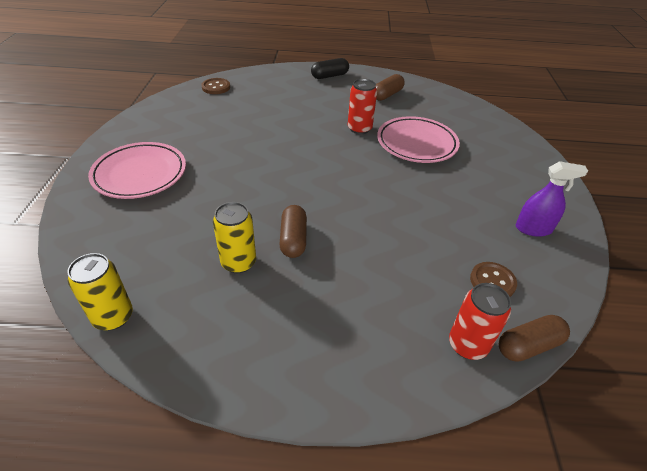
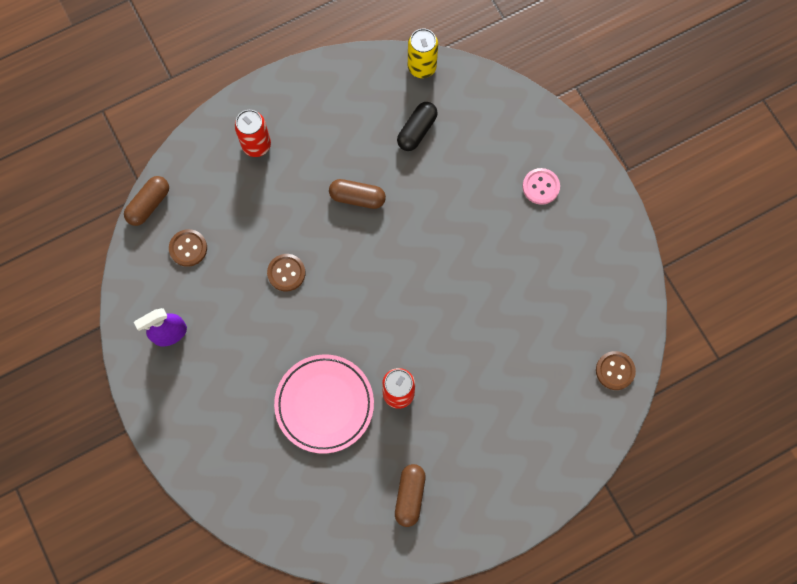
camera: 150 degrees right, 30 degrees up
pink plate [88,142,186,199] -> pink button [522,168,560,205]
yellow can [213,202,256,273] -> none
brown capsule [279,205,307,258] -> brown capsule turned 45 degrees counterclockwise [329,179,386,209]
black capsule [311,58,349,79] -> black capsule moved to [397,102,438,151]
red can [449,283,511,360] -> red can moved to [234,110,271,157]
none -> brown button [267,254,305,291]

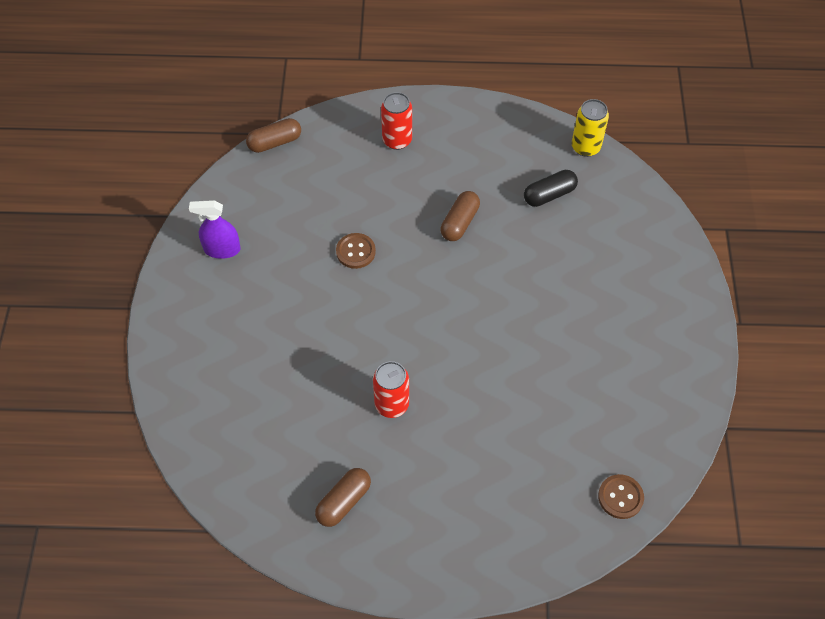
camera: 30 degrees right, 15 degrees down
brown button [169,229,207,267] -> none
pink plate [274,354,374,454] -> none
brown capsule [329,179,386,209] -> brown capsule turned 75 degrees clockwise [441,191,480,241]
pink button [522,168,560,205] -> none

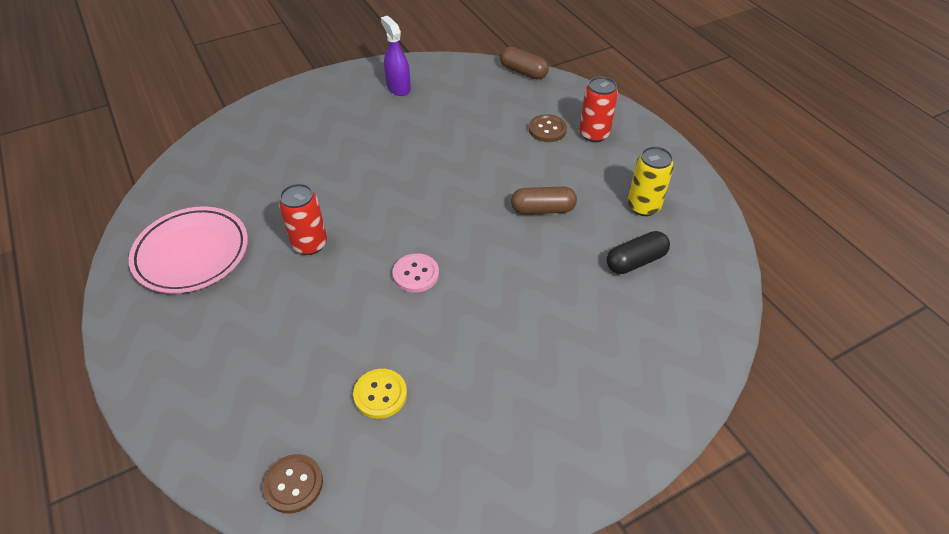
camera: 60 degrees right, 10 degrees down
brown capsule [315,468,371,527] -> pink plate [129,206,248,293]
brown button [336,233,376,269] -> brown button moved to [529,114,567,142]
black capsule [524,170,578,207] -> black capsule turned 60 degrees counterclockwise [606,231,670,274]
yellow can [572,99,609,157] -> yellow can moved to [627,146,674,216]
none -> yellow button [353,369,407,419]
none -> pink button [393,253,439,293]

